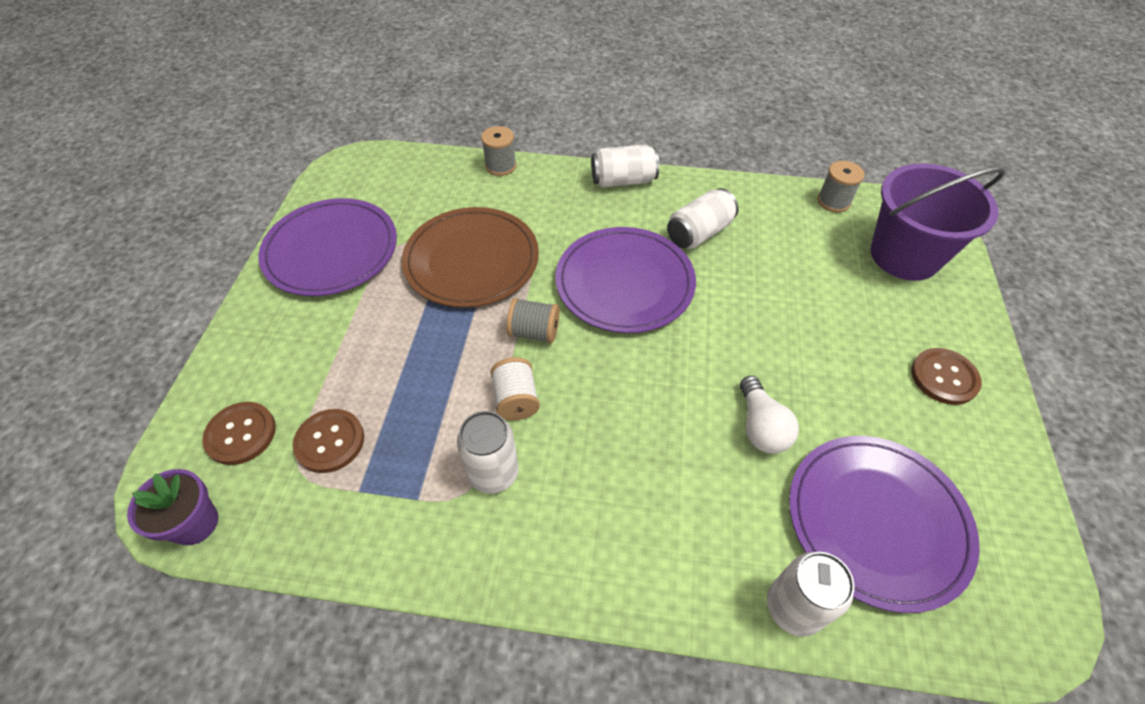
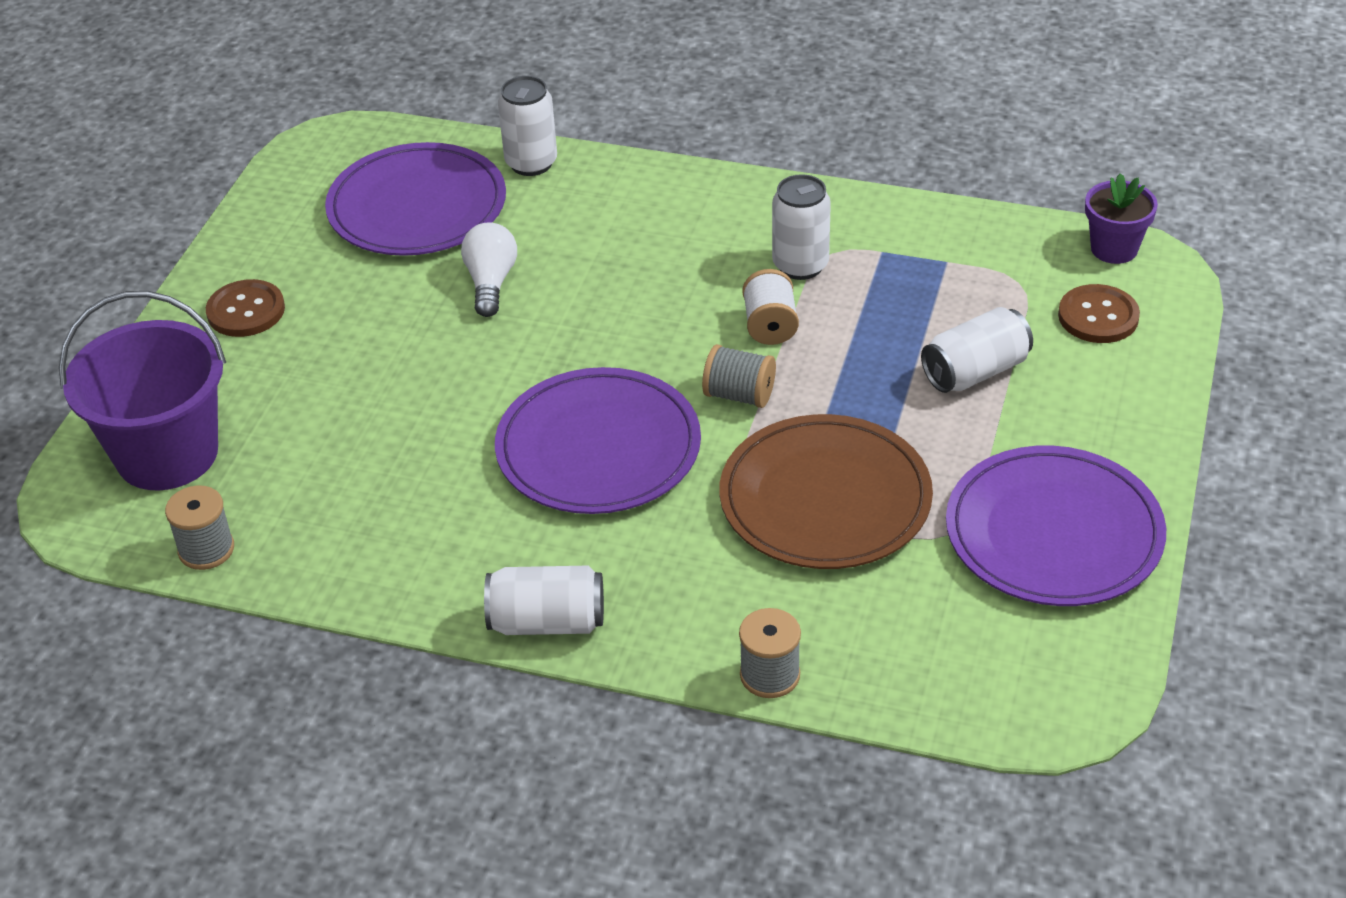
camera: 170 degrees left, 10 degrees down
brown button [293,409,364,473] -> none
white can [667,188,739,249] -> white can moved to [921,307,1033,393]

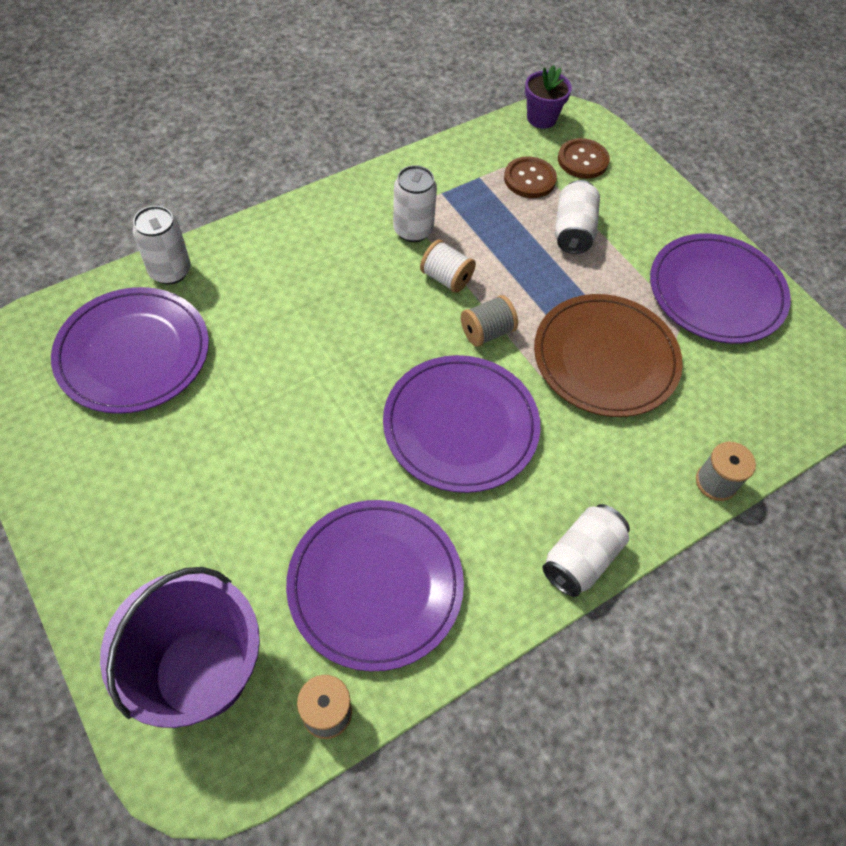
camera: 55 degrees left, 15 degrees up
brown button [206,279,285,337] -> brown button moved to [504,156,557,198]
white light bulb [461,222,517,317] -> none
none -> purple plate [286,500,464,672]

